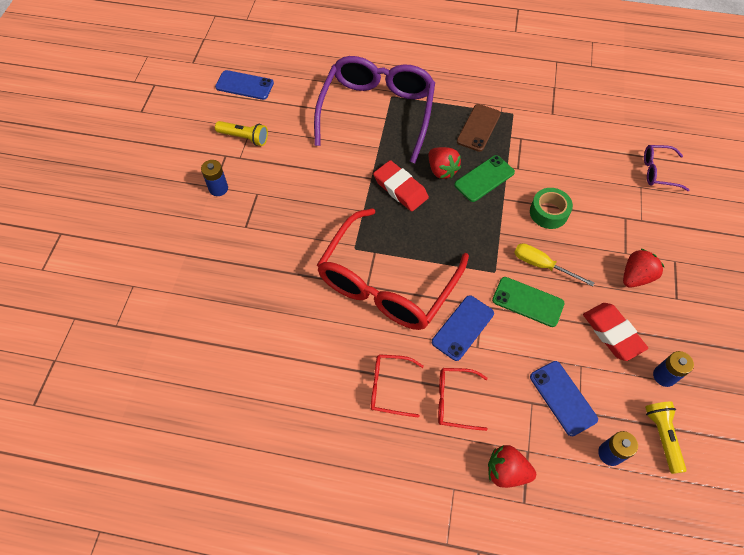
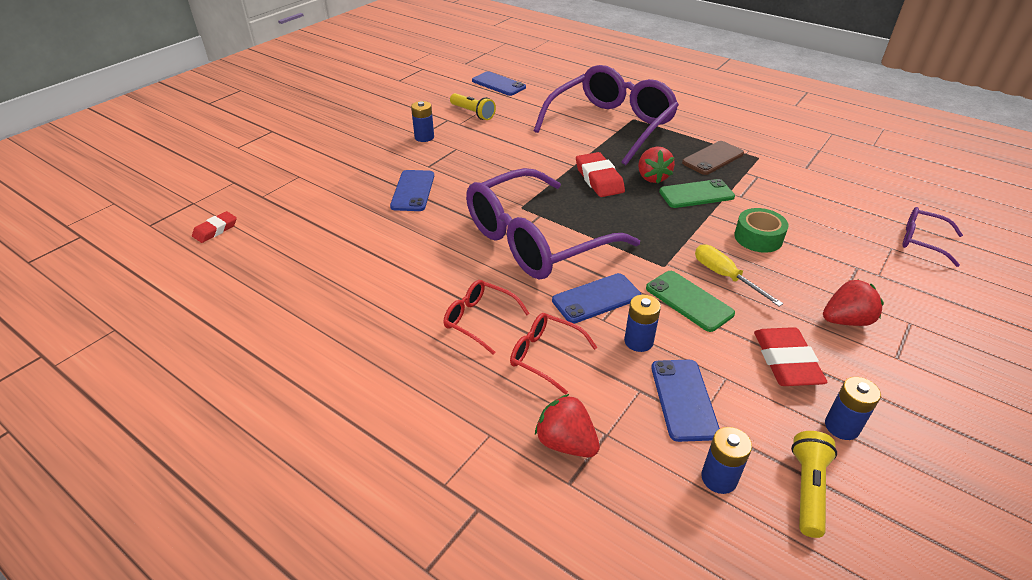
camera: 25 degrees right, 20 degrees down
red glasses [317,208,469,330] -> purple glasses [466,168,640,279]
none -> red eraser [192,211,237,243]
none -> blue phone [390,170,434,211]
none -> blue battery [624,295,661,352]

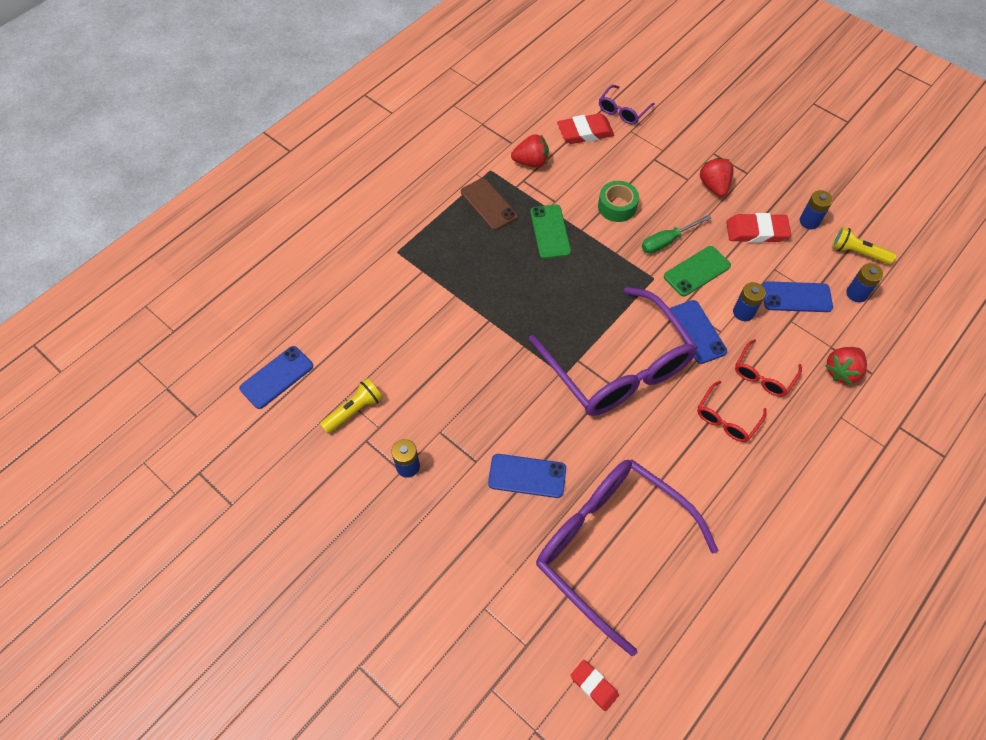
camera: 85 degrees left, 20 degrees up
purple glasses [534,65,679,165] -> purple glasses moved to [536,460,719,656]
red eraser [576,152,625,197] -> red eraser moved to [557,113,614,144]
red strawberry [638,147,675,183] -> red strawberry moved to [511,134,549,168]
yellow screwdriver [695,244,783,306] -> green screwdriver [642,215,712,254]

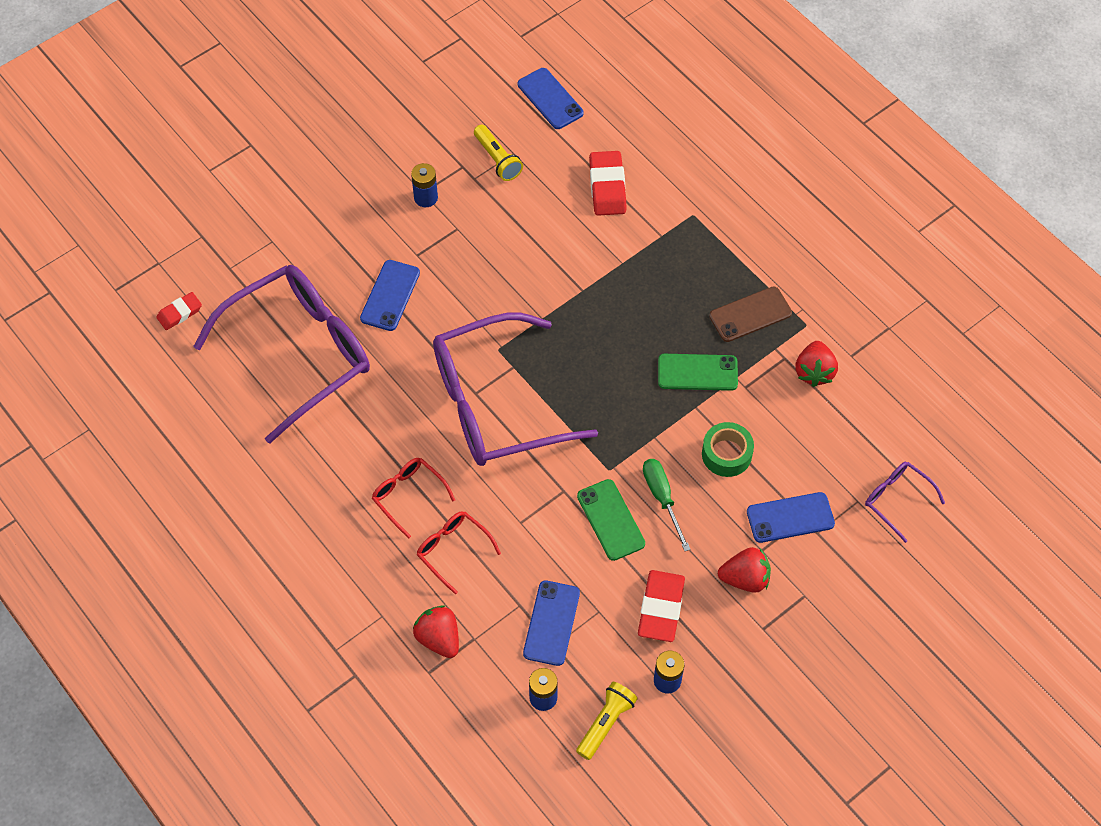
camera: 100 degrees right, 0 degrees up
red eraser [557,113,614,144] -> red eraser moved to [589,151,626,216]
blue phone [669,300,727,364] -> blue phone moved to [747,492,835,543]
blue battery [733,282,766,321] -> none

